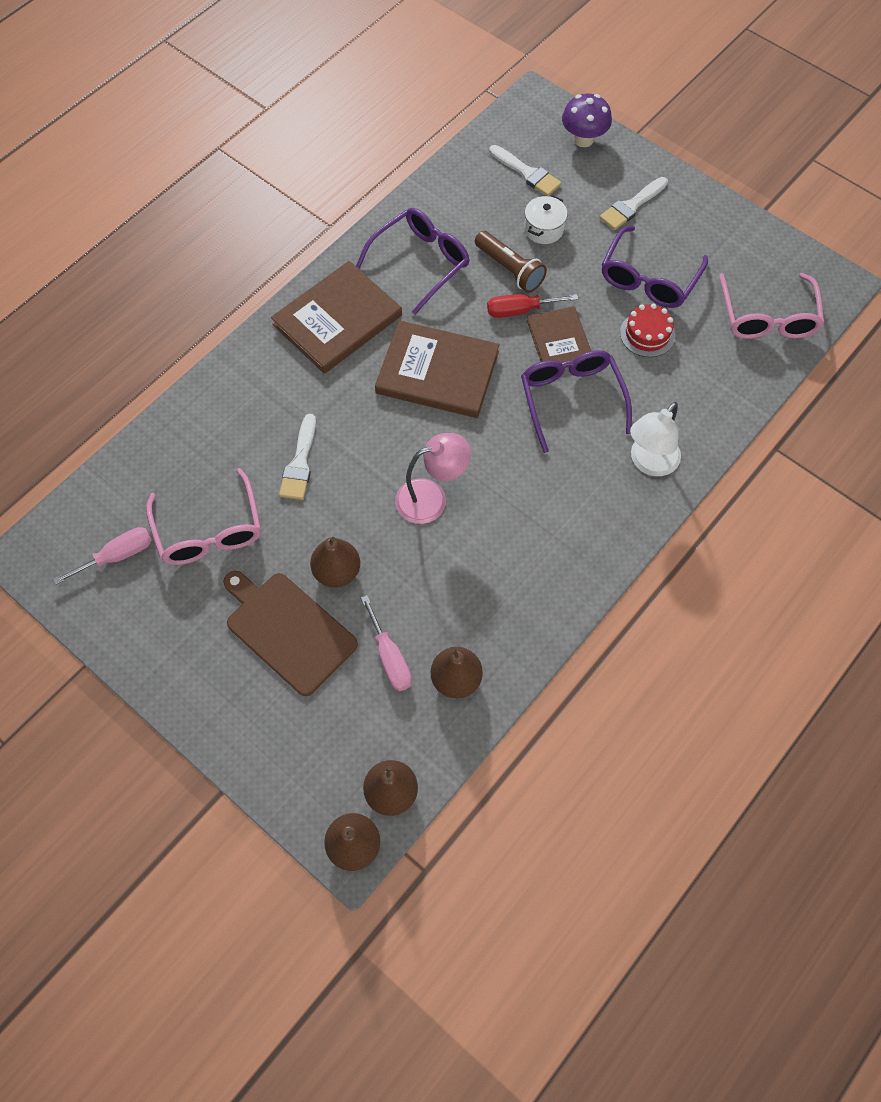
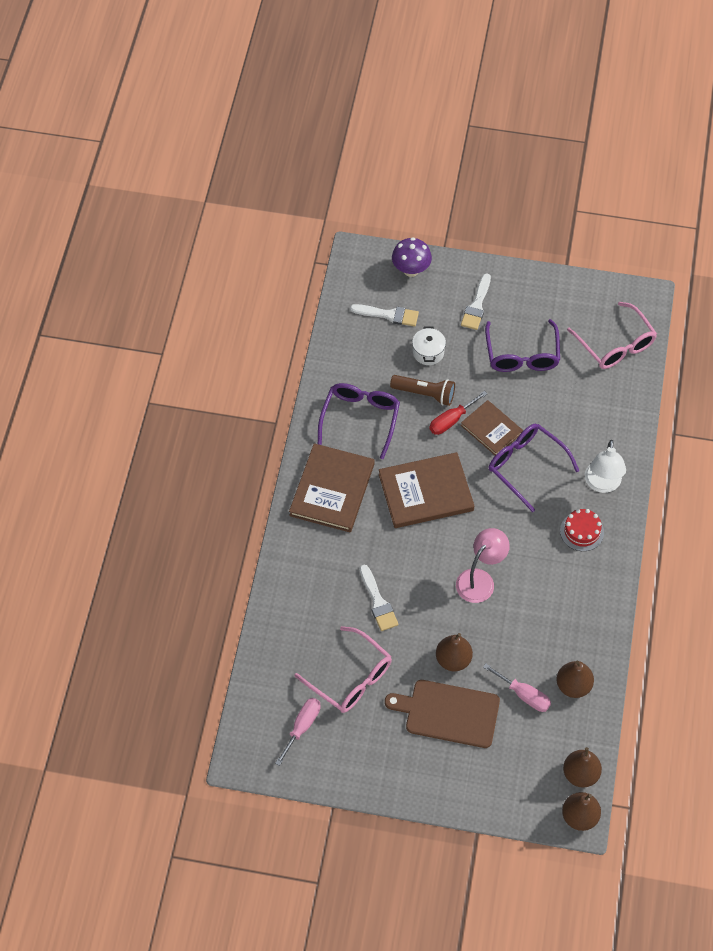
camera: 30 degrees left, 5 degrees down
red cake [620,303,675,357] -> red cake moved to [560,509,604,551]

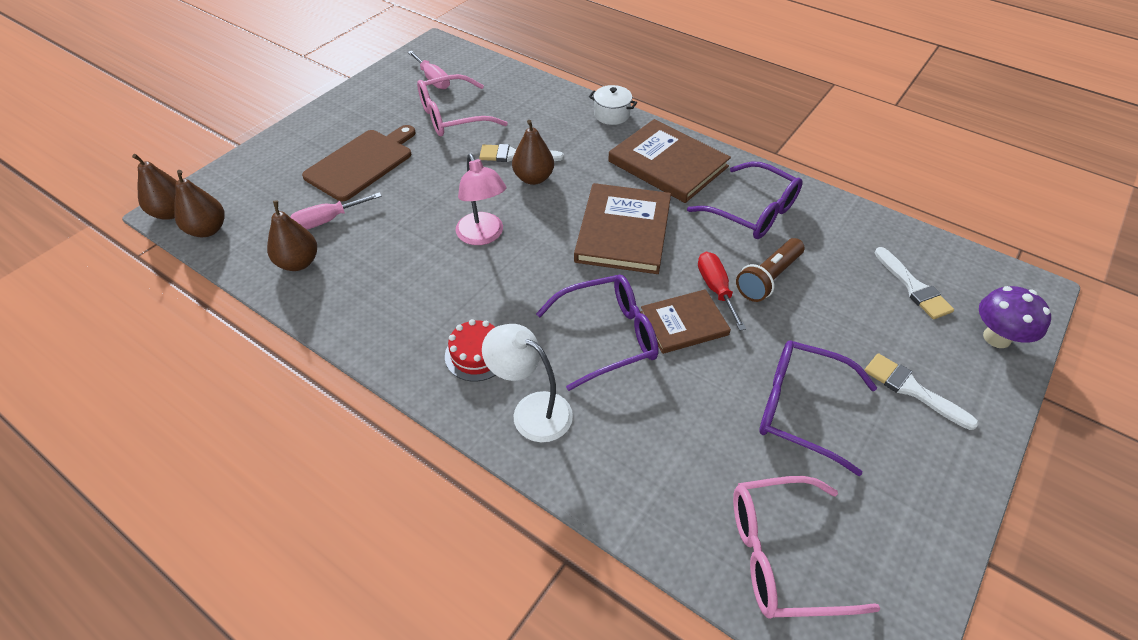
camera: 115 degrees right, 10 degrees down
white brush [350,304,419,327] -> white brush turned 60 degrees counterclockwise [875,247,954,319]
white pot [412,326,446,365] -> white pot moved to [589,85,637,125]
brown pear [436,633,473,671] -> brown pear moved to [512,120,554,185]

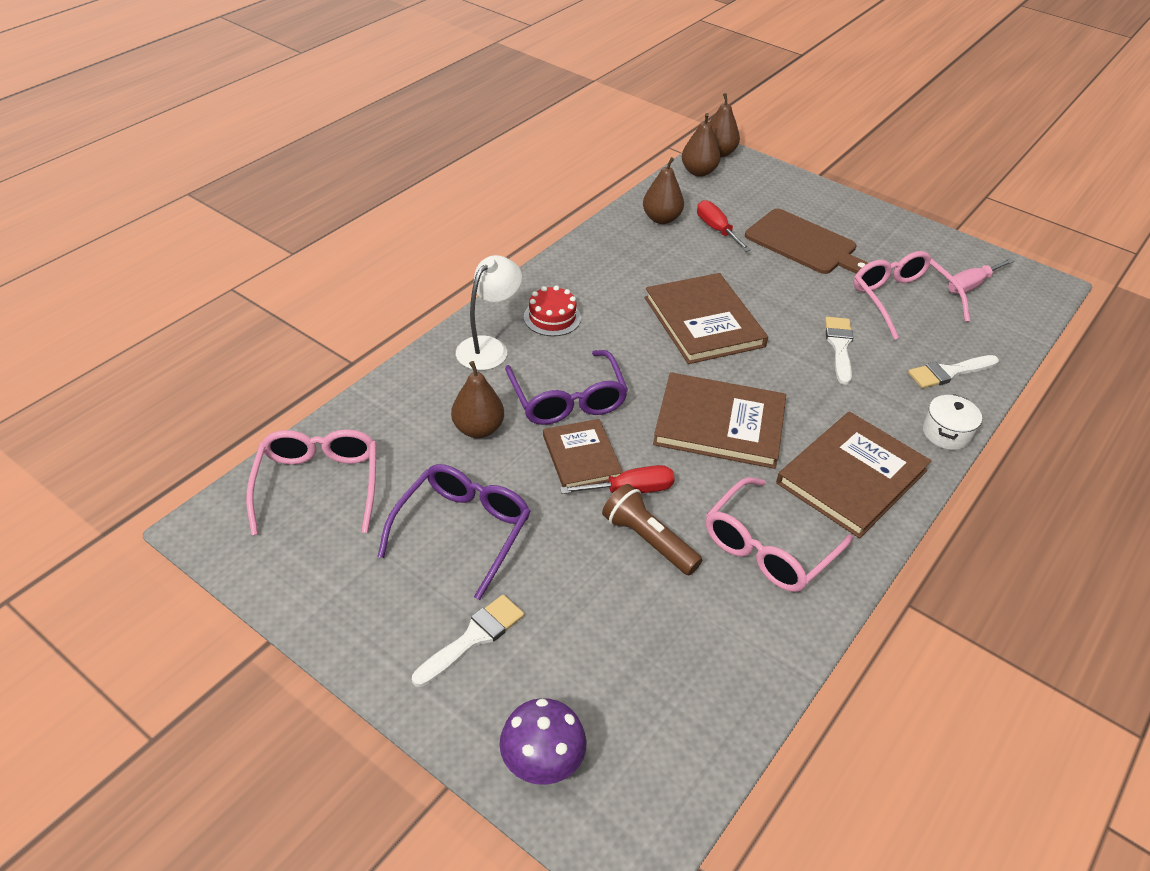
camera: 90 degrees right, 5 degrees down
pink screwdriver [290,192,382,230] -> red screwdriver [697,200,751,252]
pink lamp [456,154,506,245] -> brown book [645,273,768,364]
brown pear [512,120,554,185] -> brown pear moved to [451,361,504,438]
purple glasses [687,162,803,239] -> pink glasses [706,477,853,592]
white brush [875,247,954,319] -> white brush moved to [908,355,999,388]

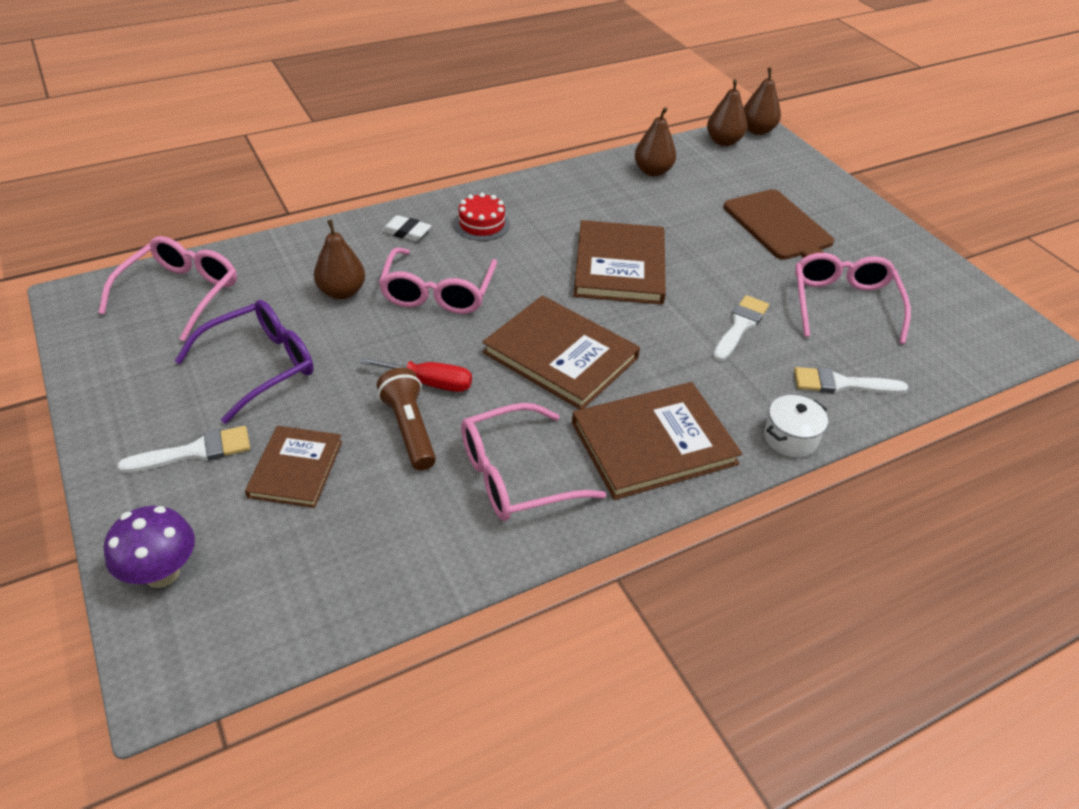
camera: 25 degrees right, 0 degrees up
white lamp [456,255,522,370] -> white eraser [381,215,431,242]
purple glasses [505,350,628,425] -> pink glasses [379,248,497,314]
brown book [543,419,623,487] -> brown book moved to [245,426,342,508]
red screwdriver [697,200,751,252] -> none
pink screwdriver [948,258,1015,294] -> none

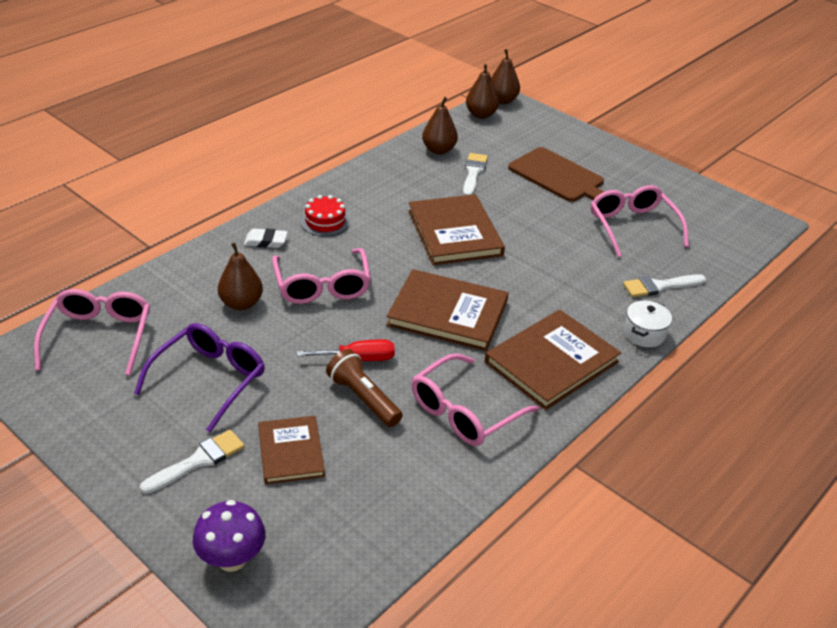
camera: 20 degrees left, 5 degrees down
white brush [713,295,769,361] -> white brush moved to [463,153,488,196]

